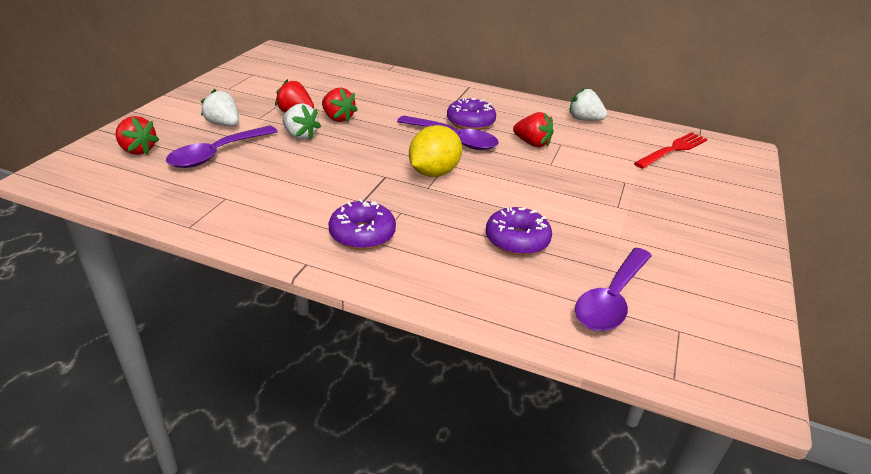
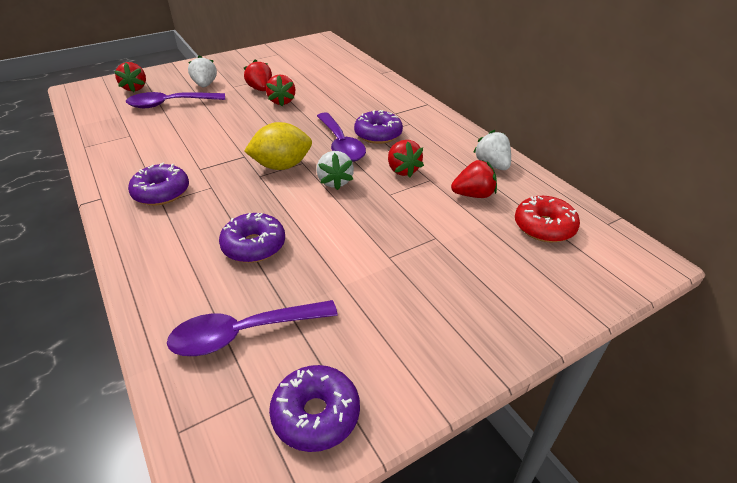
camera: 40 degrees right, 5 degrees up
white strawberry [282,104,321,140] -> white strawberry moved to [316,151,354,190]
red fork [634,132,708,169] -> red donut [515,196,580,243]
none -> purple donut [269,365,360,452]
none -> red strawberry [451,160,497,198]

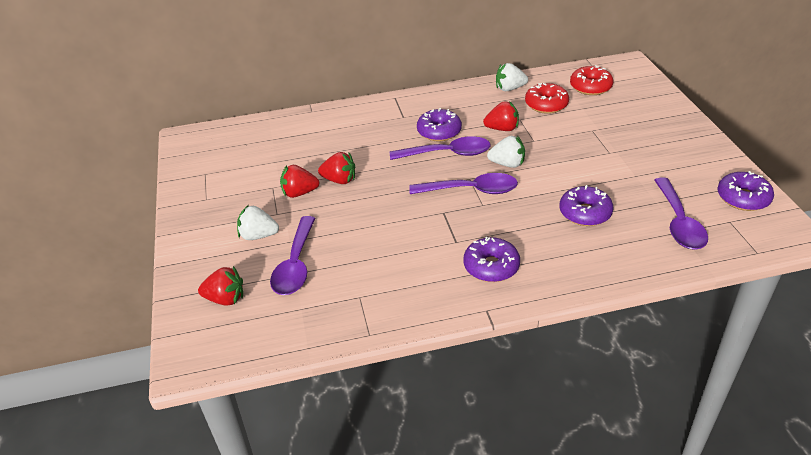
camera: 70 degrees left, 0 degrees up
yellow lemon [244,122,312,170] -> purple spoon [409,173,518,194]
red strawberry [451,160,497,198] -> red donut [525,83,569,114]

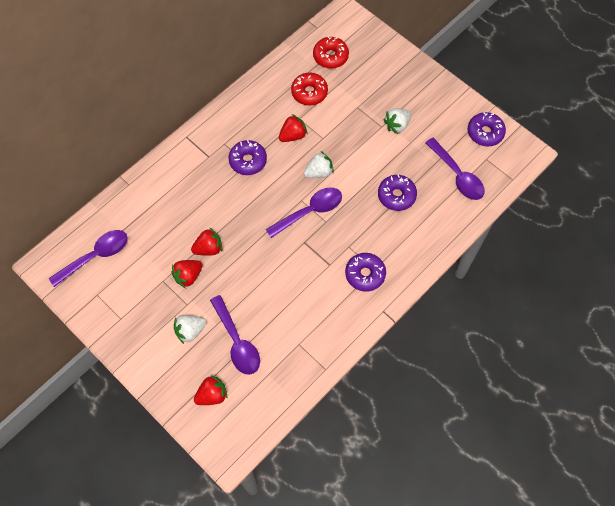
camera: 35 degrees left, 25 degrees up
purple spoon [390,136,491,160] -> purple spoon moved to [49,230,128,287]
white strawberry [496,63,528,91] -> white strawberry moved to [383,108,411,134]

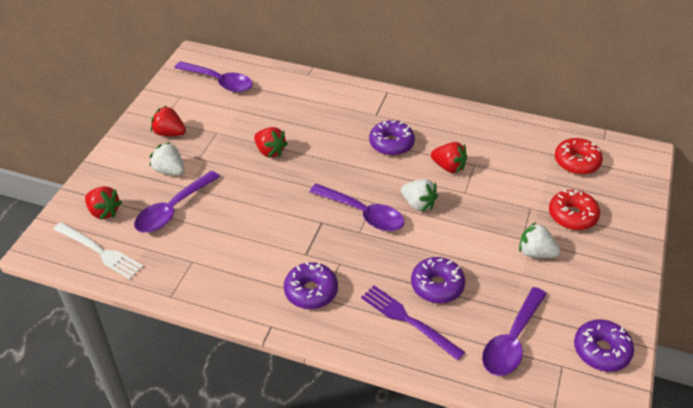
camera: 65 degrees right, 20 degrees down
red strawberry [171,260,202,288] -> red strawberry moved to [151,106,186,136]
red donut [291,73,328,105] -> red donut moved to [549,189,600,230]
none -> white fork [54,222,143,279]
none -> purple fork [361,285,465,360]

